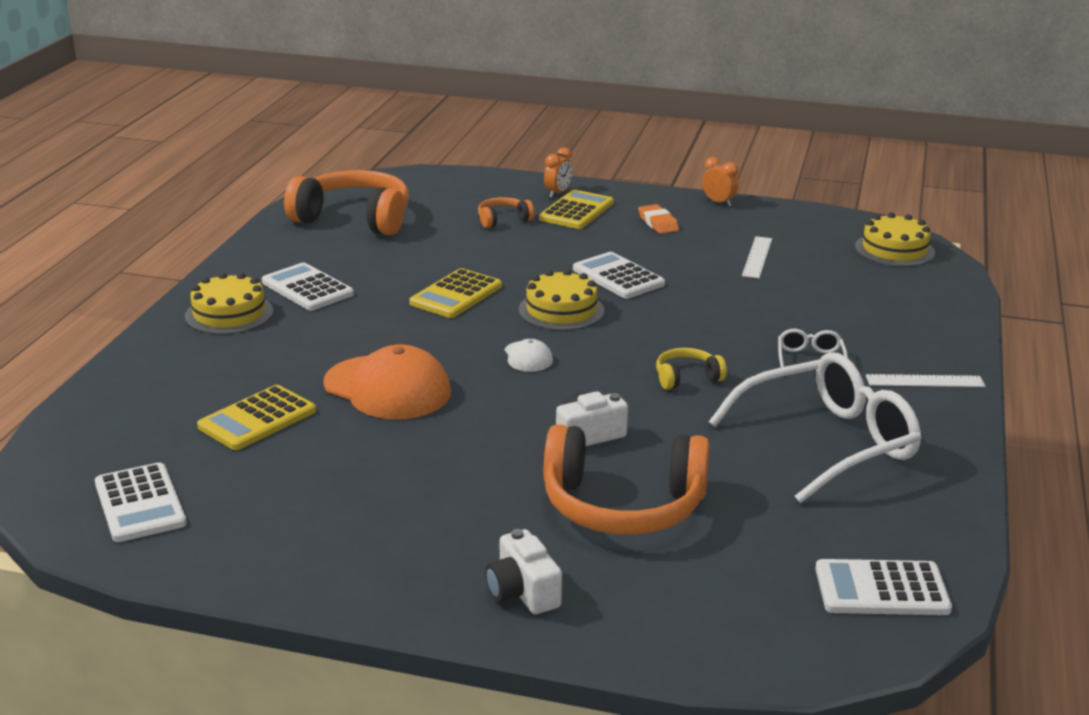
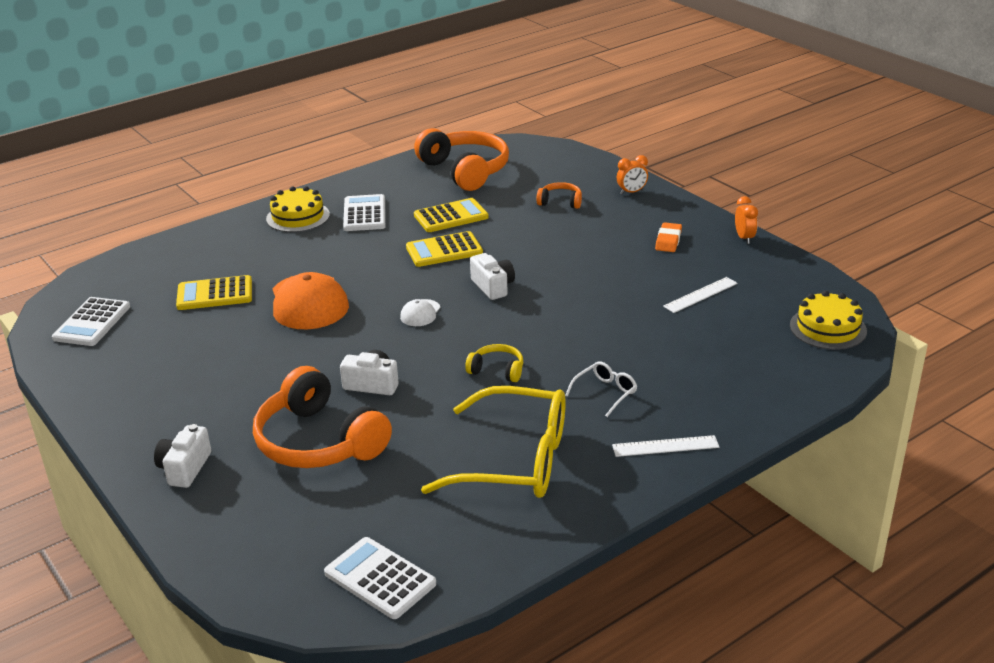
camera: 40 degrees right, 5 degrees up
yellow cake [519,269,604,331] -> white camera [470,253,515,300]
yellow calculator [539,190,614,229] -> yellow calculator moved to [414,198,489,232]
white calculator [573,252,665,299] -> none
white glasses [709,352,921,503] -> yellow glasses [421,386,566,498]
white ruler [866,374,985,387] -> white ruler turned 45 degrees counterclockwise [612,435,719,457]

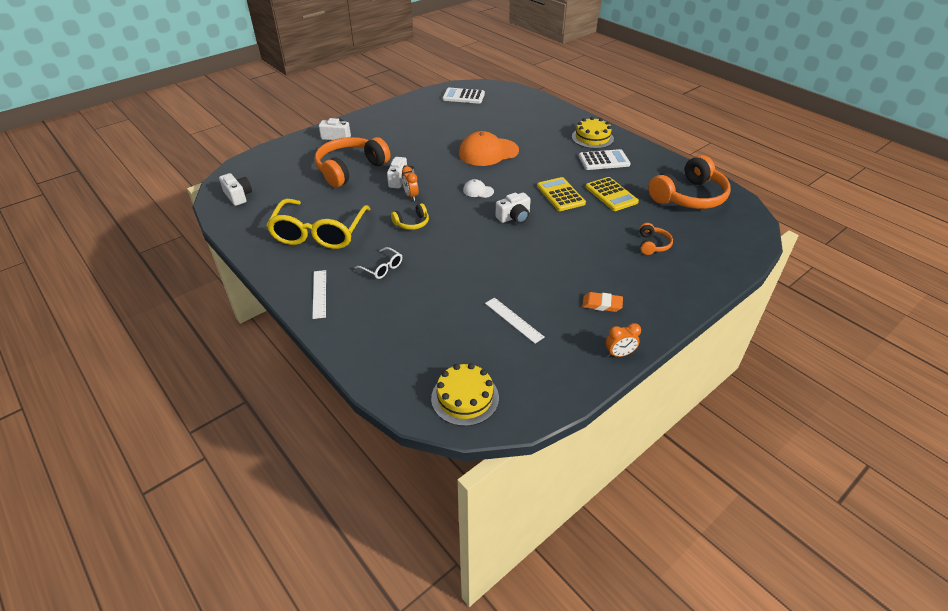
camera: 85 degrees right, 10 degrees up
yellow calculator [176,275,252,310] -> none
white calculator [324,537,436,619] -> white camera [219,173,252,206]
yellow headphones [465,344,523,382] -> yellow headphones turned 45 degrees clockwise [391,203,429,230]
orange clock [617,155,648,195] -> orange clock moved to [402,166,419,201]

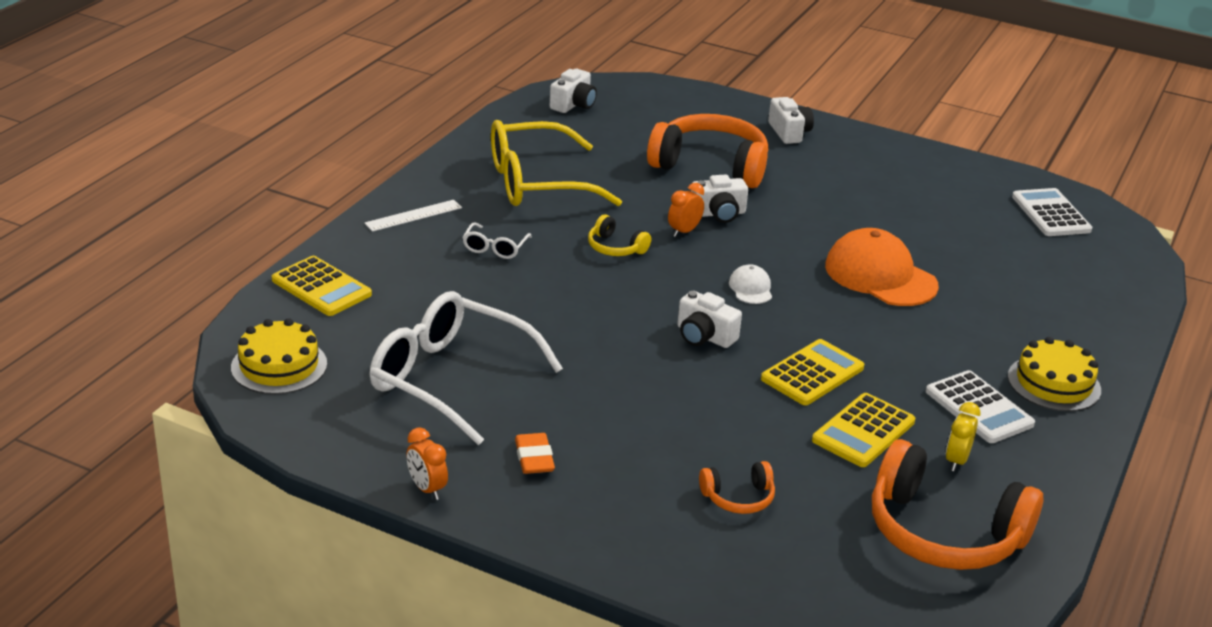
camera: 65 degrees right, 10 degrees down
white ruler [485,298,545,344] -> white glasses [370,291,563,445]
none -> yellow calculator [272,256,372,316]
none -> yellow clock [946,402,981,472]

